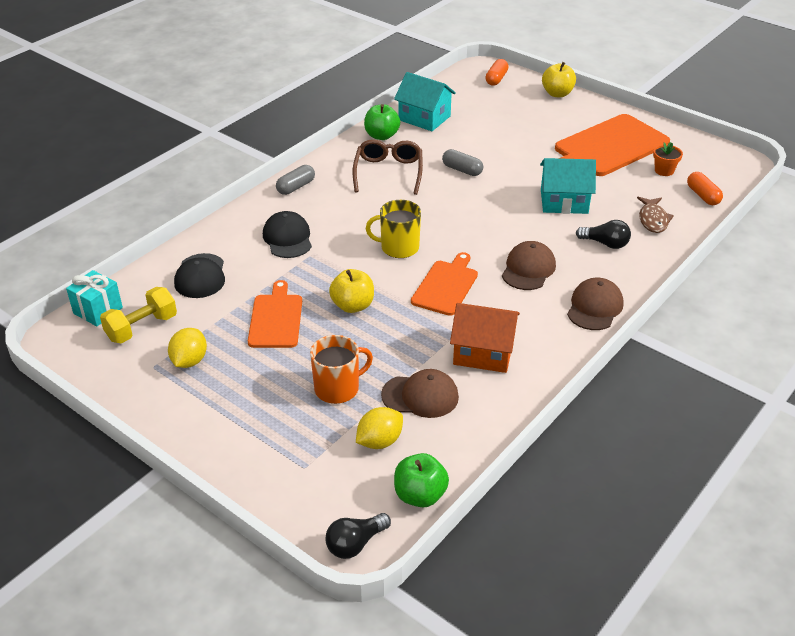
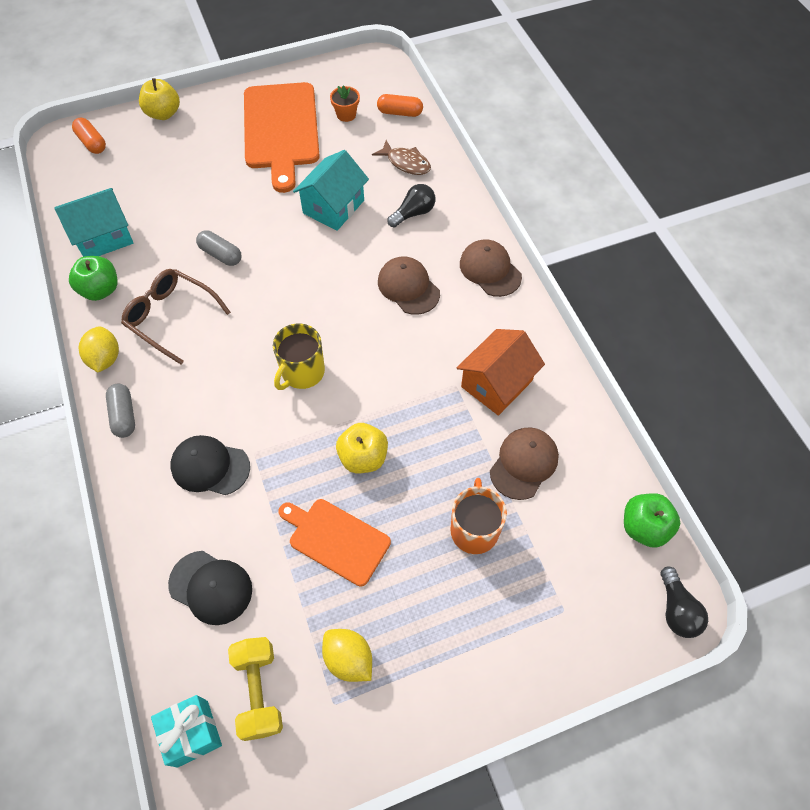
camera: 60 degrees left, 20 degrees up
yellow lemon [356,407,403,449] -> yellow lemon moved to [79,326,119,372]
orange cutting board [411,252,478,316] -> none
grey capsule [442,149,483,176] -> grey capsule turned 60 degrees clockwise [196,230,242,266]

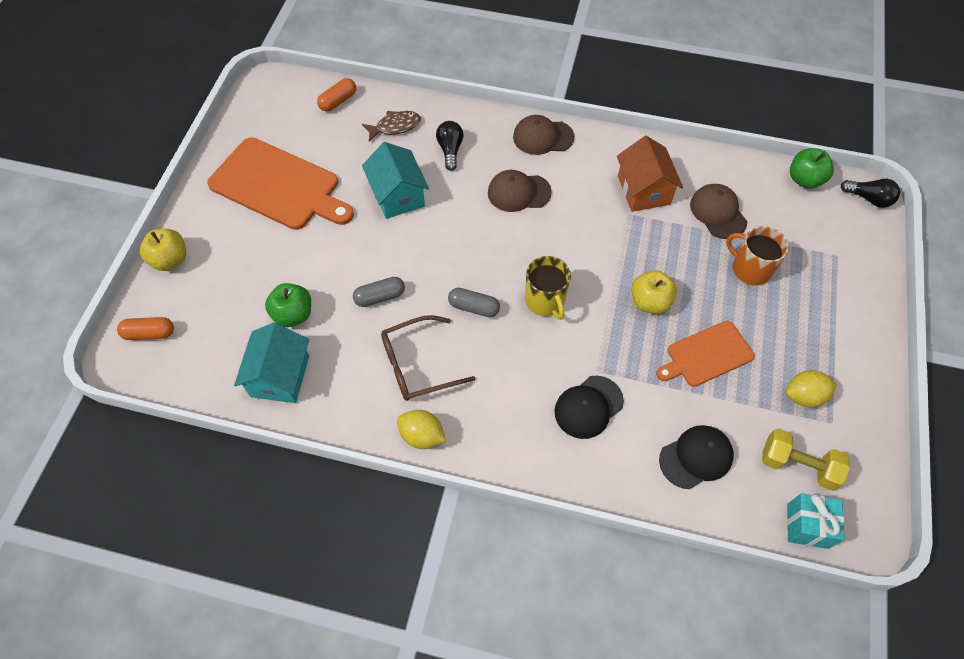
camera: 55 degrees left, 0 degrees up
green apple [69,256,118,301] -> green apple moved to [265,283,311,327]
grey capsule [106,384,135,438] -> grey capsule moved to [448,288,500,317]
orange flower pot [330,85,360,122] -> none

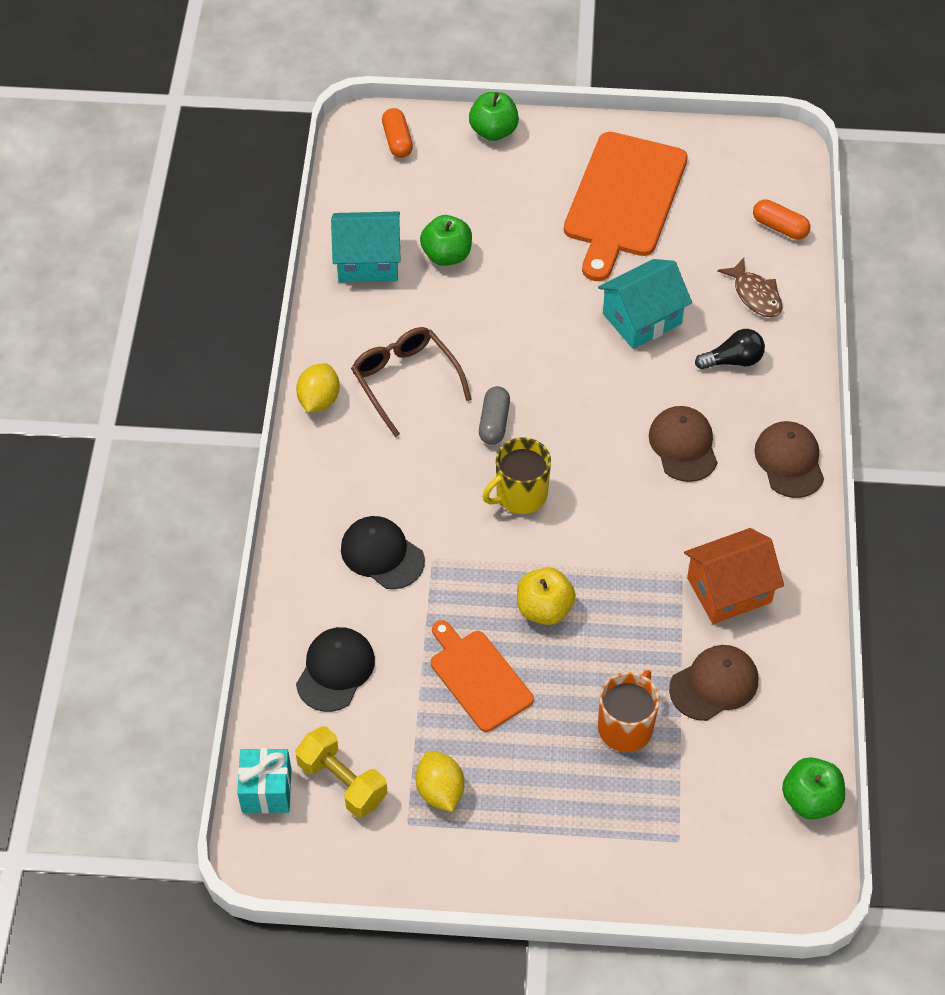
camera: 80 degrees right, 5 degrees down
yellow apple [140,229,186,271] -> green apple [469,92,519,141]
grey capsule [353,277,405,307] -> none
black cap [659,425,734,489] -> black cap turned 120 degrees counterclockwise [296,627,375,712]
yellow dumbbell [762,428,850,491] -> yellow dumbbell turned 60 degrees counterclockwise [295,726,388,818]
black light bulb [841,179,900,208] -> none

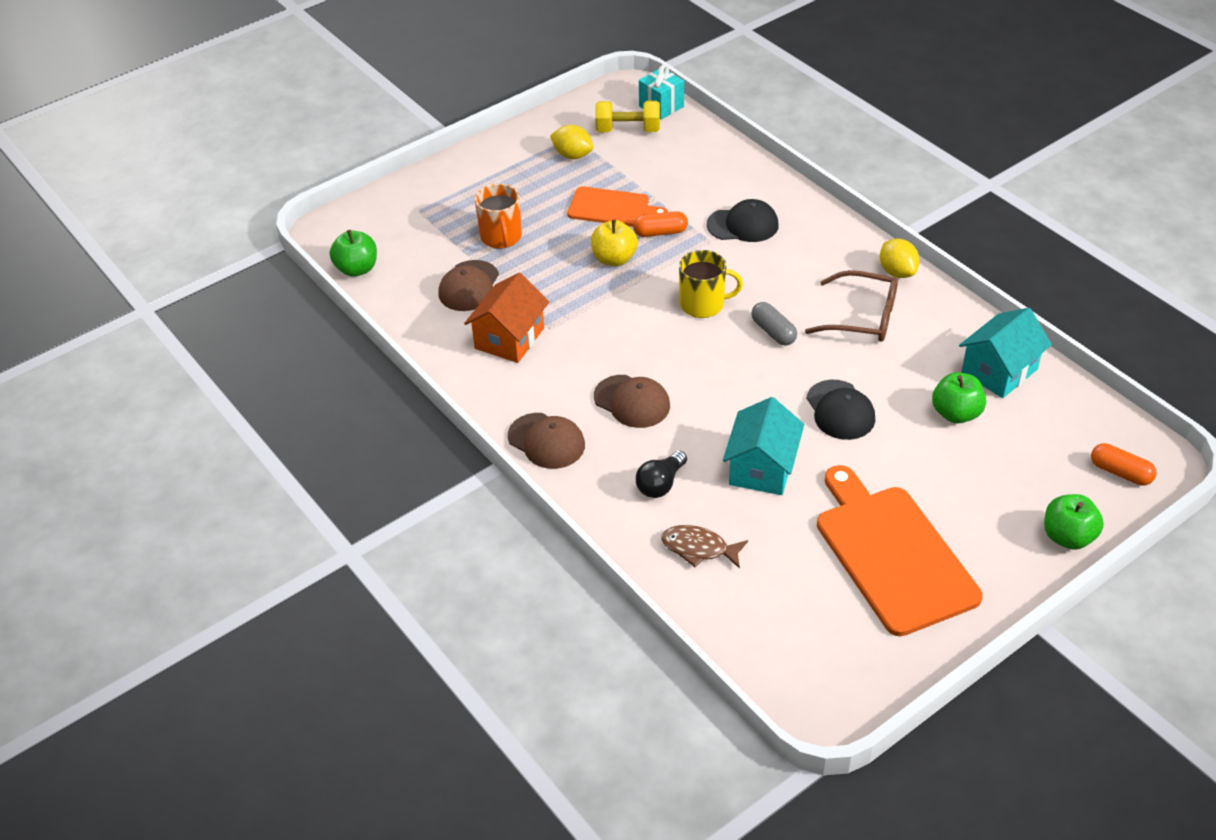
camera: 140 degrees right, 10 degrees down
black cap [296,627,375,712] -> black cap moved to [806,380,875,440]
yellow mug [483,438,551,514] -> yellow mug turned 75 degrees clockwise [679,250,743,318]
orange capsule [753,199,810,240] -> orange capsule moved to [633,211,688,237]

